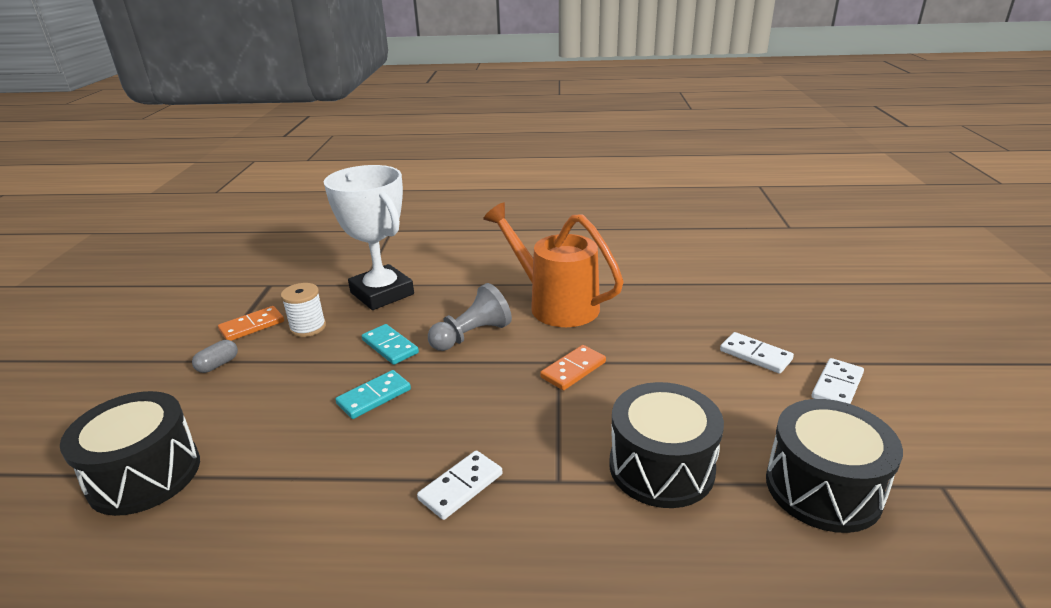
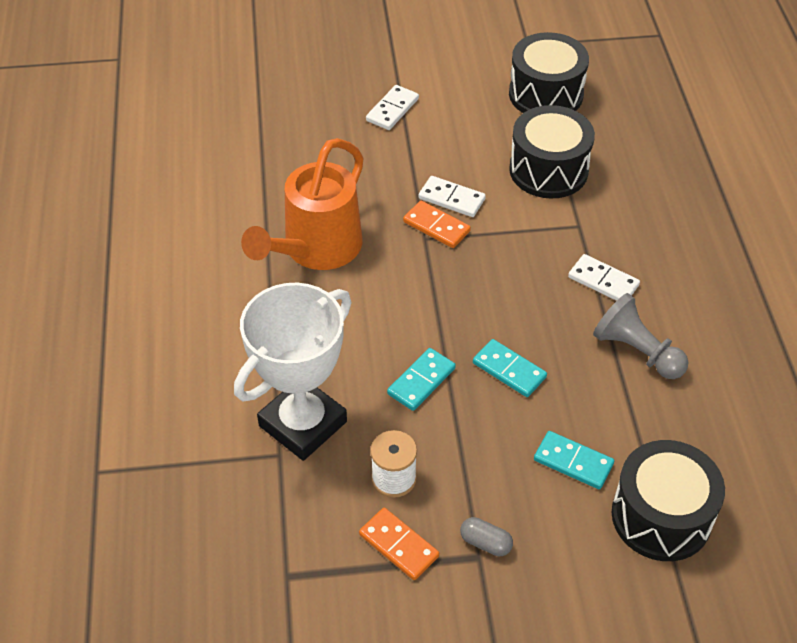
camera: 100 degrees left, 20 degrees up
grey pawn [428,283,512,351] -> grey pawn moved to [593,293,688,379]
white domino [812,358,864,404] -> white domino moved to [419,176,486,217]
none -> turquoise domino [534,431,614,489]

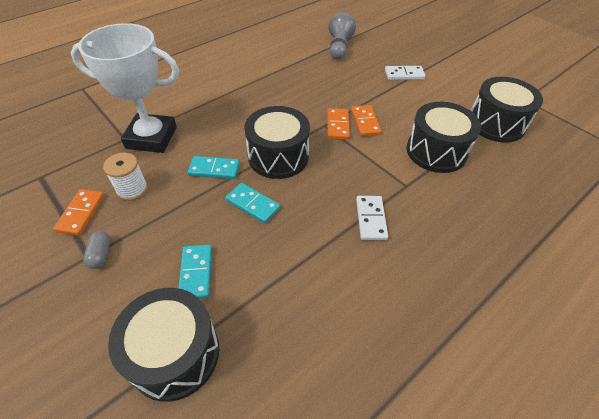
camera: 55 degrees right, 0 degrees up
orange watering can [241,138,364,270] -> none
white domino [419,176,486,217] -> orange domino [351,105,382,136]
turquoise domino [473,339,547,397] -> turquoise domino turned 60 degrees counterclockwise [225,183,280,224]
grey pawn [593,293,688,379] -> grey pawn moved to [328,12,356,60]
none -> black drum [244,106,310,179]

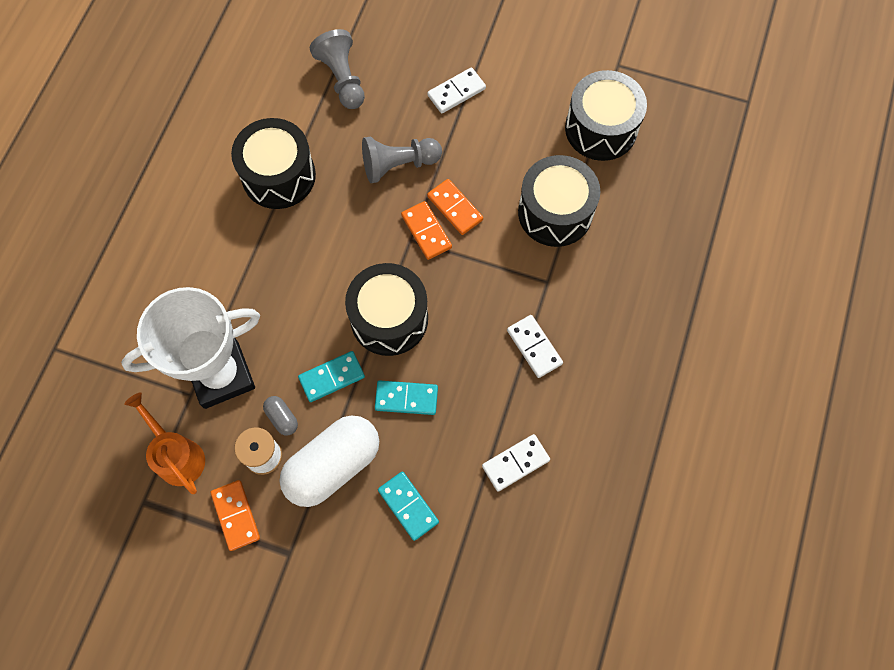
camera: 30 degrees left, 20 degrees up
grey capsule [83,231,111,269] -> grey capsule moved to [263,396,298,436]
black drum [108,288,219,402] -> black drum moved to [231,118,316,209]
none -> orange watering can [124,392,205,494]
none -> white capsule [279,415,379,507]
none -> grey pawn [362,137,442,183]
none -> white domino [482,434,550,491]

